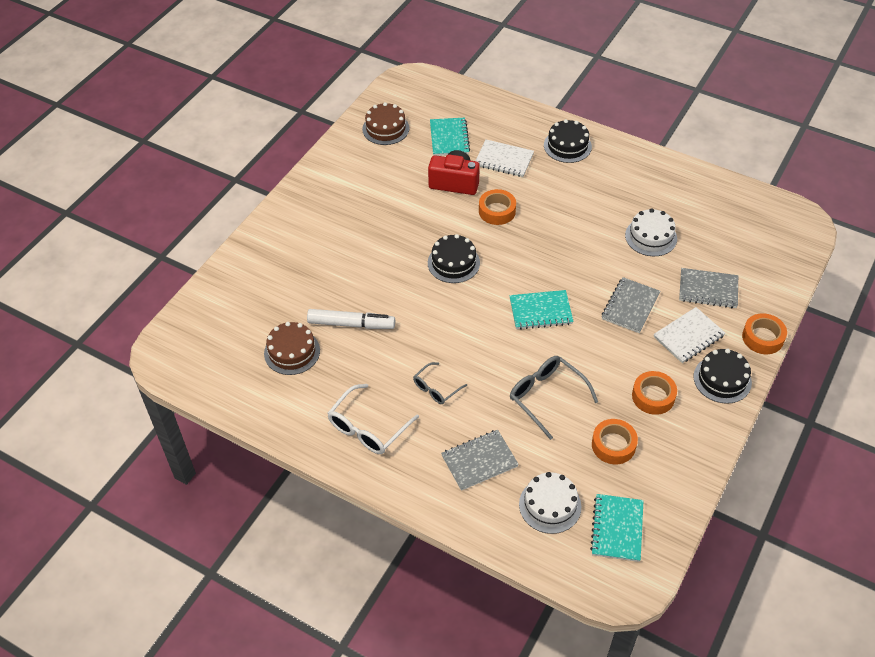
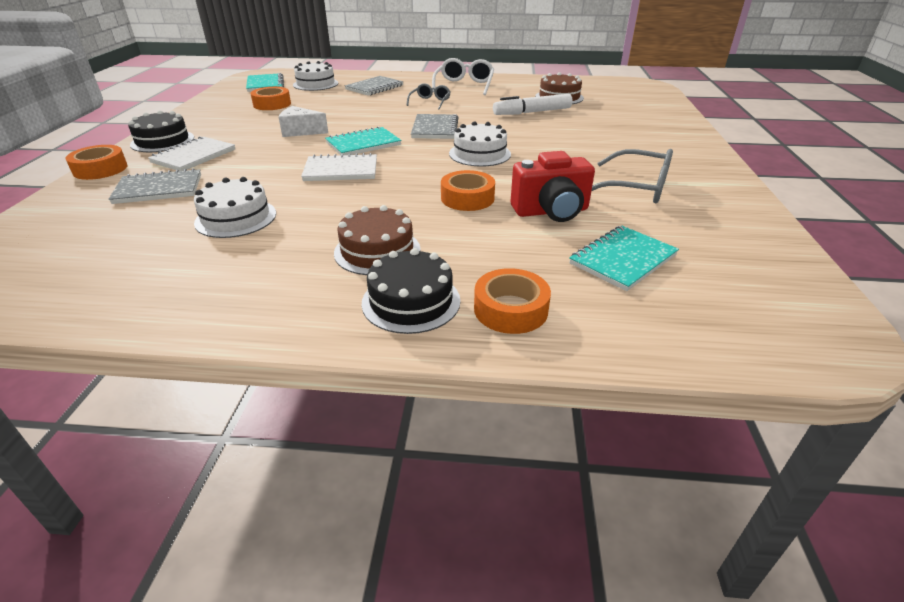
camera: 155 degrees right, 15 degrees down
brown cake [362,102,409,145] -> brown cake moved to [334,205,421,275]
black cake [428,234,480,283] -> white cake [449,121,511,167]
turquoise notebook [430,118,470,156] -> turquoise notebook turned 75 degrees clockwise [569,226,679,291]
white notebook [475,139,534,177] -> white notebook moved to [301,153,377,181]
grey glasses [510,356,598,440] -> grey glasses moved to [591,149,673,203]
grey notebook [602,277,661,333] -> grey notebook moved to [411,114,458,139]
orange tape [632,371,677,415] -> orange tape moved to [474,268,551,334]
none -> white cheese [279,106,328,137]

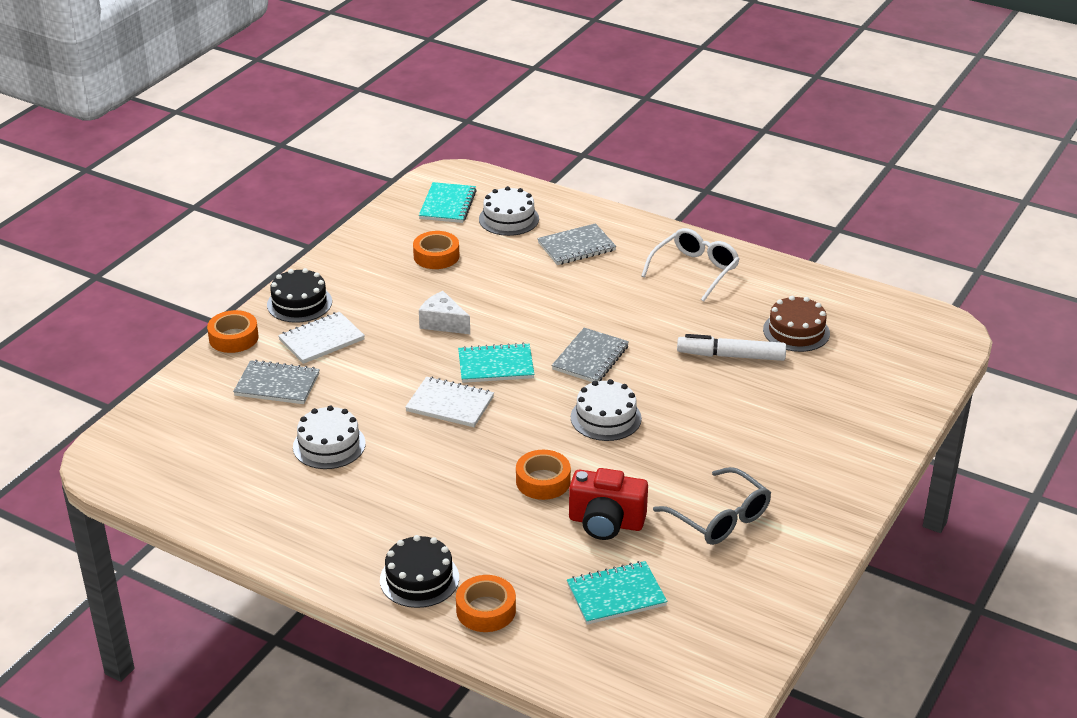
camera: 25 degrees right, 0 degrees up
brown cake [334,205,421,275] -> none
grey glasses [406,83,451,110] -> none

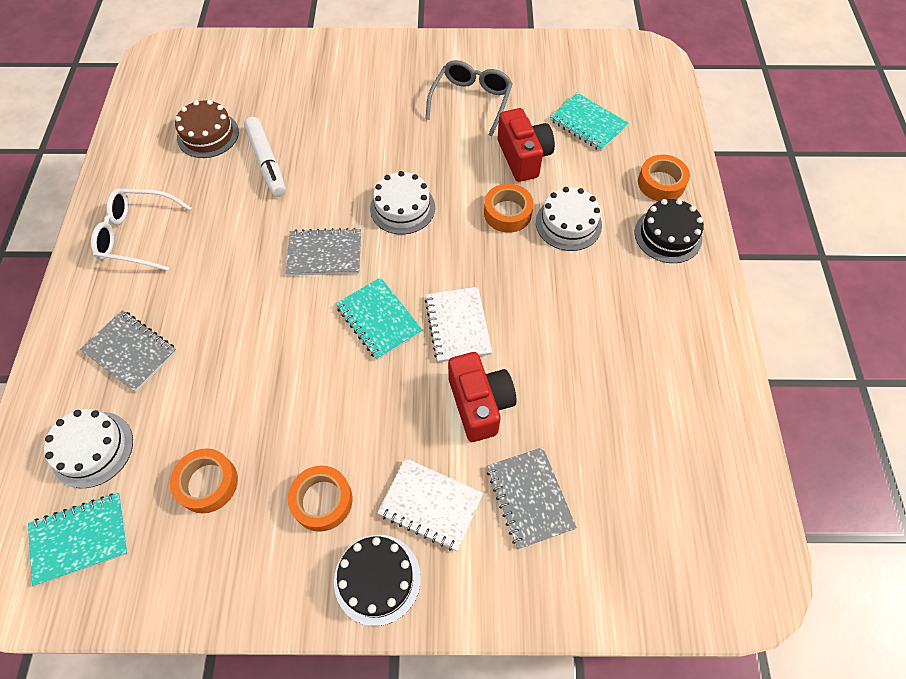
camera: 120 degrees left, 25 degrees up
orange tape [207,310,259,353] -> orange tape moved to [288,466,353,532]
white cake [293,405,366,469] -> white cake moved to [536,187,602,251]
white cheese [419,291,470,334] -> none
none -> red camera [448,352,517,442]

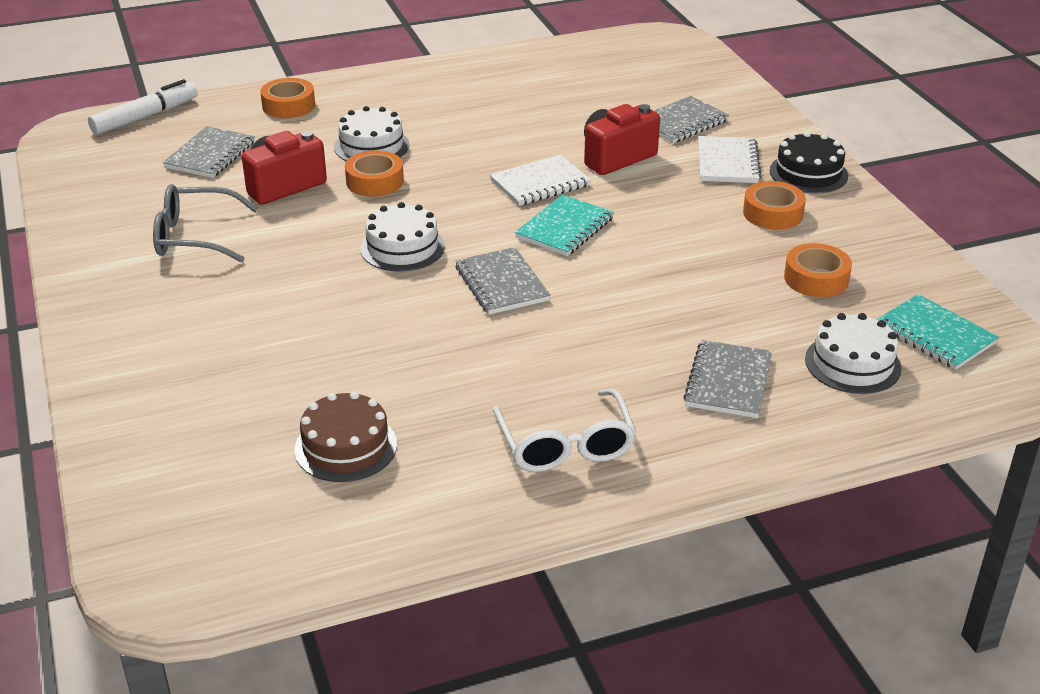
camera: 110 degrees left, 25 degrees down
white marker [244,117,286,197] -> white marker moved to [88,79,198,135]
turquoise notebook [550,93,629,151] -> grey notebook [163,126,255,178]
black cake [634,199,704,263] -> none

